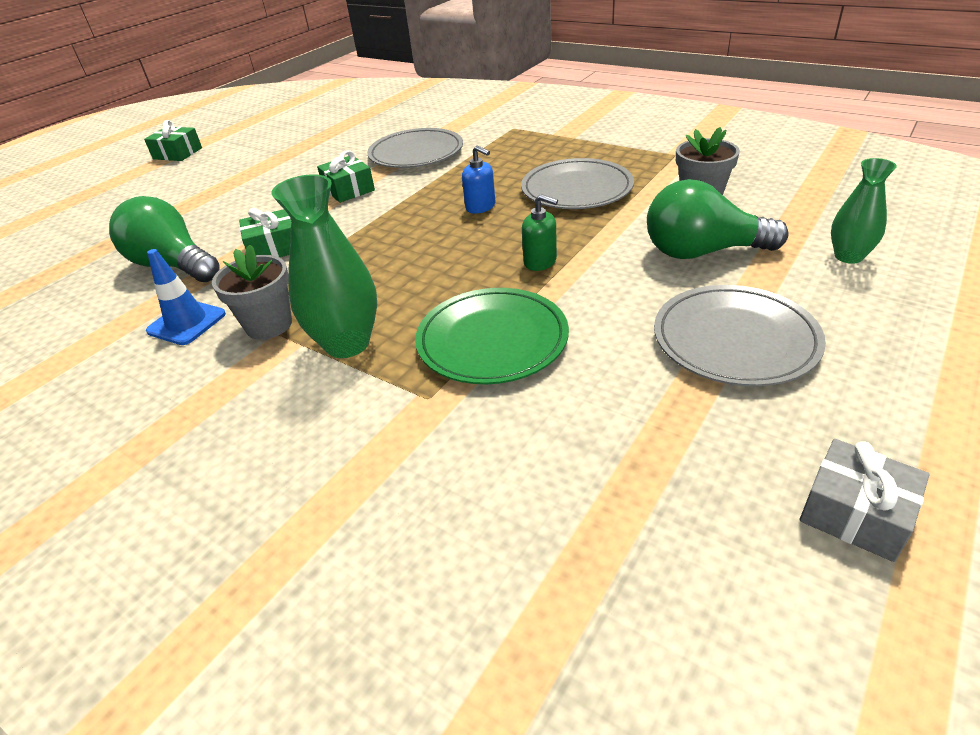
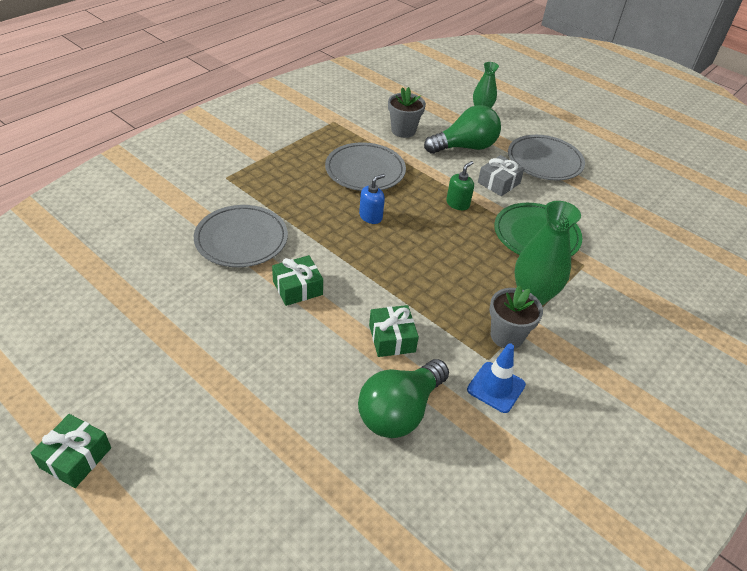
camera: 90 degrees left, 5 degrees up
green light bulb [647,179,789,259] -> green light bulb turned 120 degrees counterclockwise [424,105,501,154]
grey gift [799,439,930,562] -> grey gift moved to [478,155,524,196]

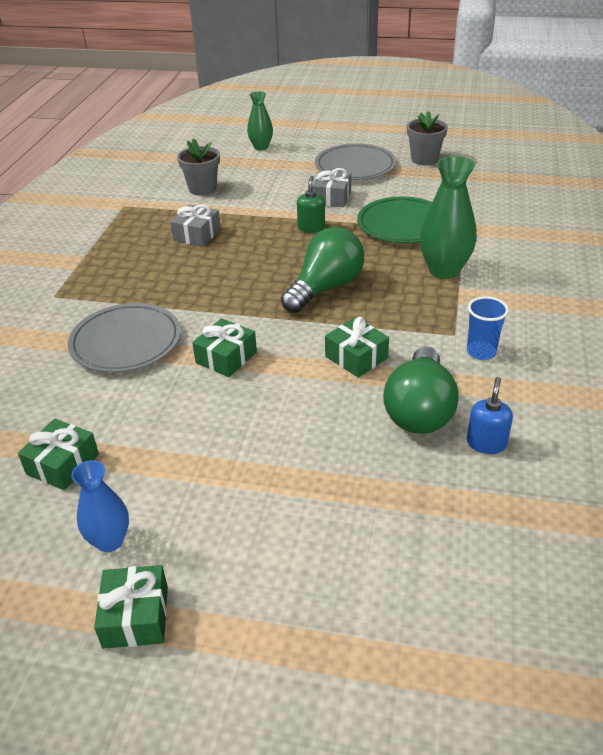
camera: 25 degrees left, 5 degrees down
grey plate [325,142,406,191] -> grey gift [170,204,221,247]
blue soap dispenser [359,174,385,224] -> blue soap dispenser moved to [467,377,513,454]
green light bulb [424,105,501,154] -> green light bulb moved to [281,227,364,313]
blue traffic cone [467,343,526,413] -> blue cup [467,296,509,360]
grey flower pot [489,285,543,349] -> grey flower pot moved to [407,111,448,165]
none -> green gift [18,419,99,490]
none -> blue vase [71,460,129,552]

